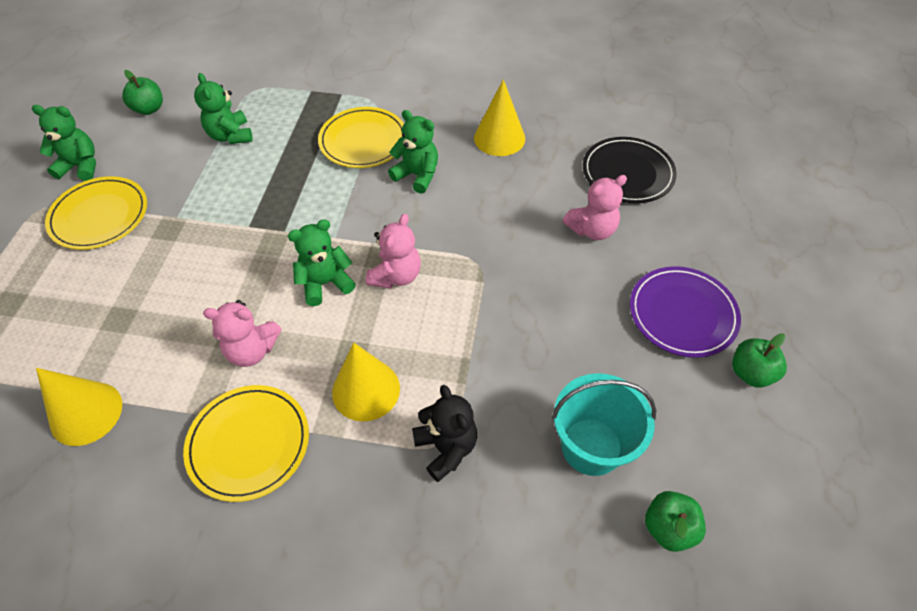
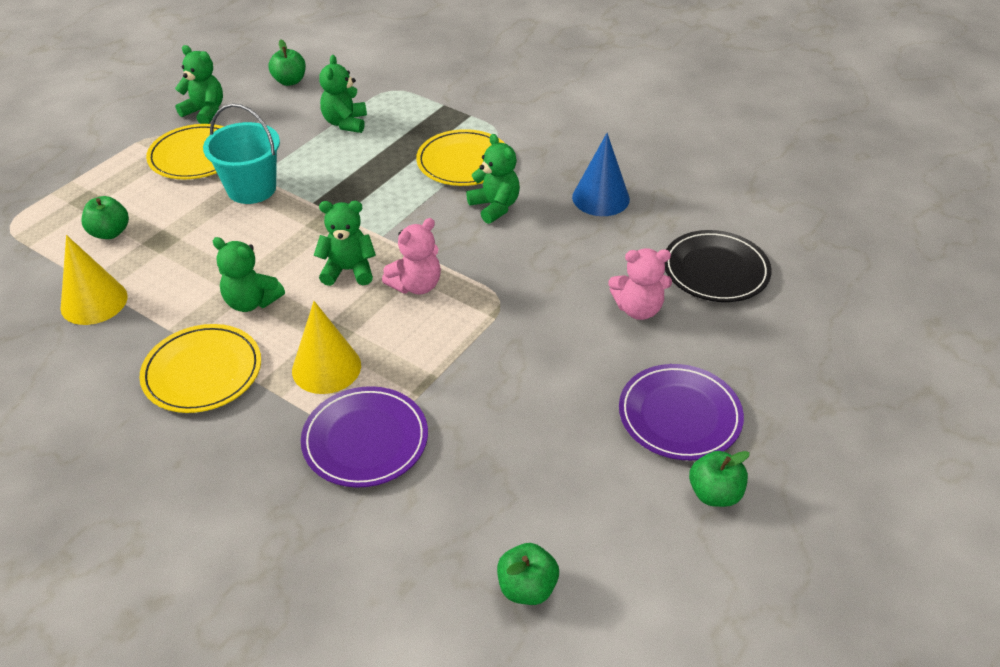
camera: 25 degrees right, 10 degrees down
pink teddy bear [203,300,282,367] -> green teddy bear [213,237,285,312]
black teddy bear [412,385,477,482] -> purple plate [301,386,428,488]
yellow cone [474,79,525,156] -> blue cone [572,133,630,216]
turquoise bucket [552,373,656,476] -> turquoise bucket moved to [203,103,280,204]
none -> green apple [81,196,129,239]

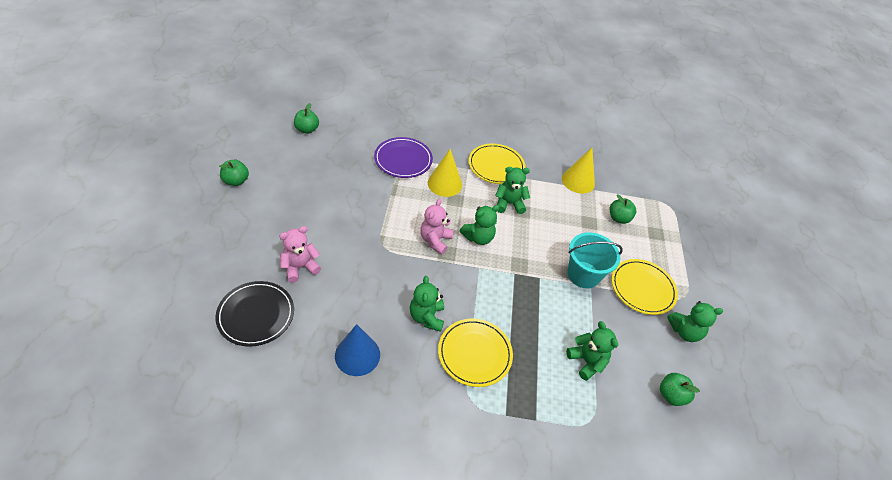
camera: 145 degrees right, 5 degrees up
green teddy bear [466,134,520,224] -> green teddy bear turned 60 degrees clockwise [410,276,444,332]
purple plate [619,364,744,460] -> none

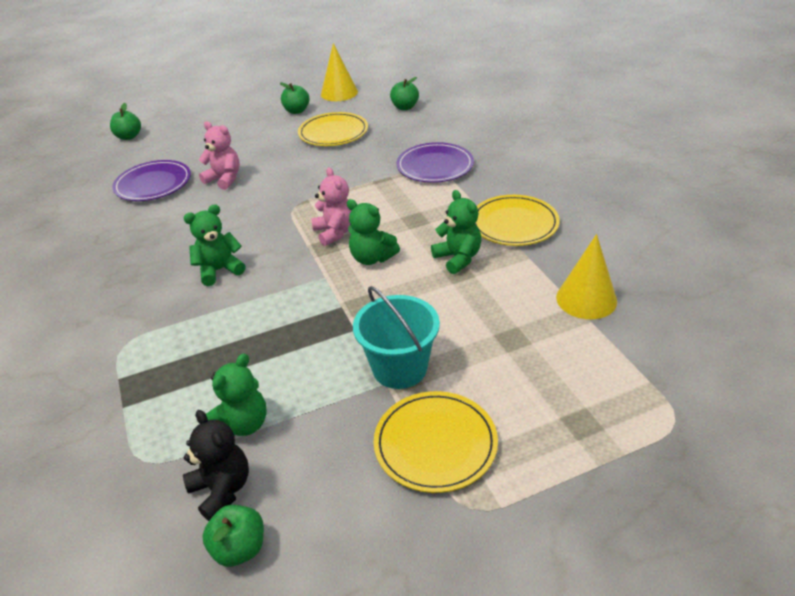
camera: 70 degrees right, 10 degrees down
black plate [215,281,294,347] -> purple plate [112,160,191,201]
blue cone [335,324,380,376] -> none
pink teddy bear [420,199,454,255] -> pink teddy bear turned 75 degrees clockwise [311,167,351,246]
yellow cone [428,149,462,197] -> yellow cone moved to [321,43,358,101]
yellow plate [438,318,513,387] -> yellow plate moved to [298,112,368,146]
green apple [610,195,636,224] -> green apple moved to [110,103,141,140]
green teddy bear [667,301,723,342] -> none
none -> black teddy bear [183,410,249,521]

